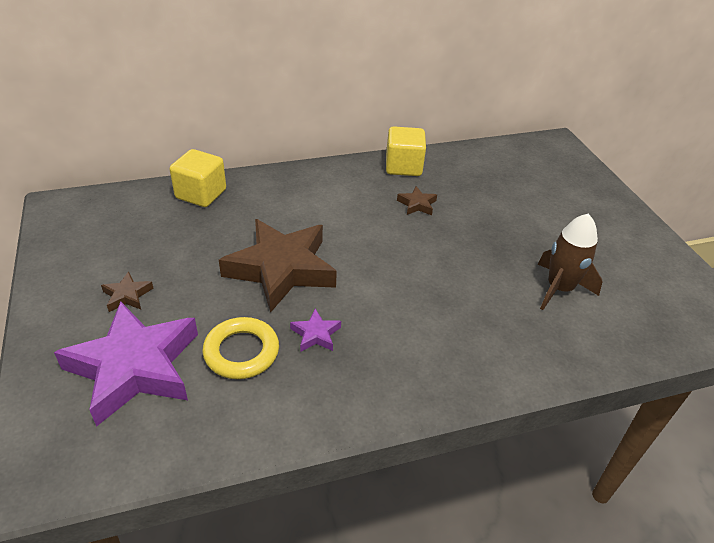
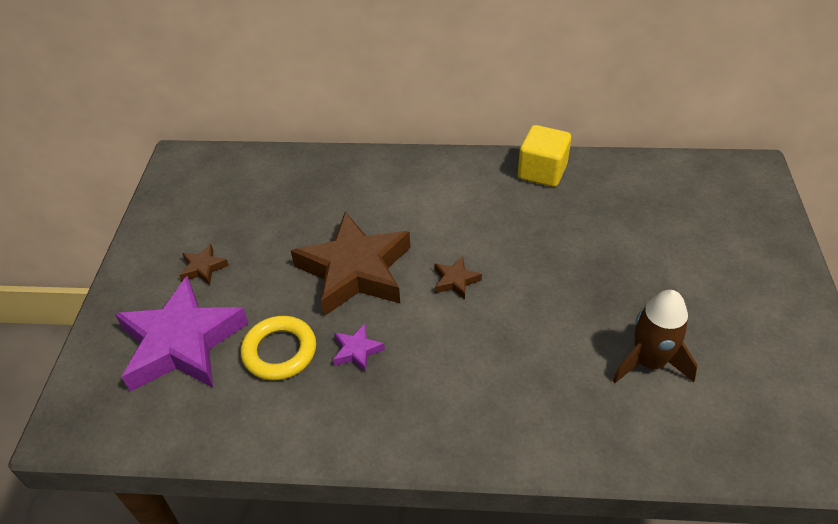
camera: 25 degrees right, 5 degrees up
yellow cube [170,149,226,207] -> none
brown star [397,186,437,215] -> brown star moved to [435,256,482,300]

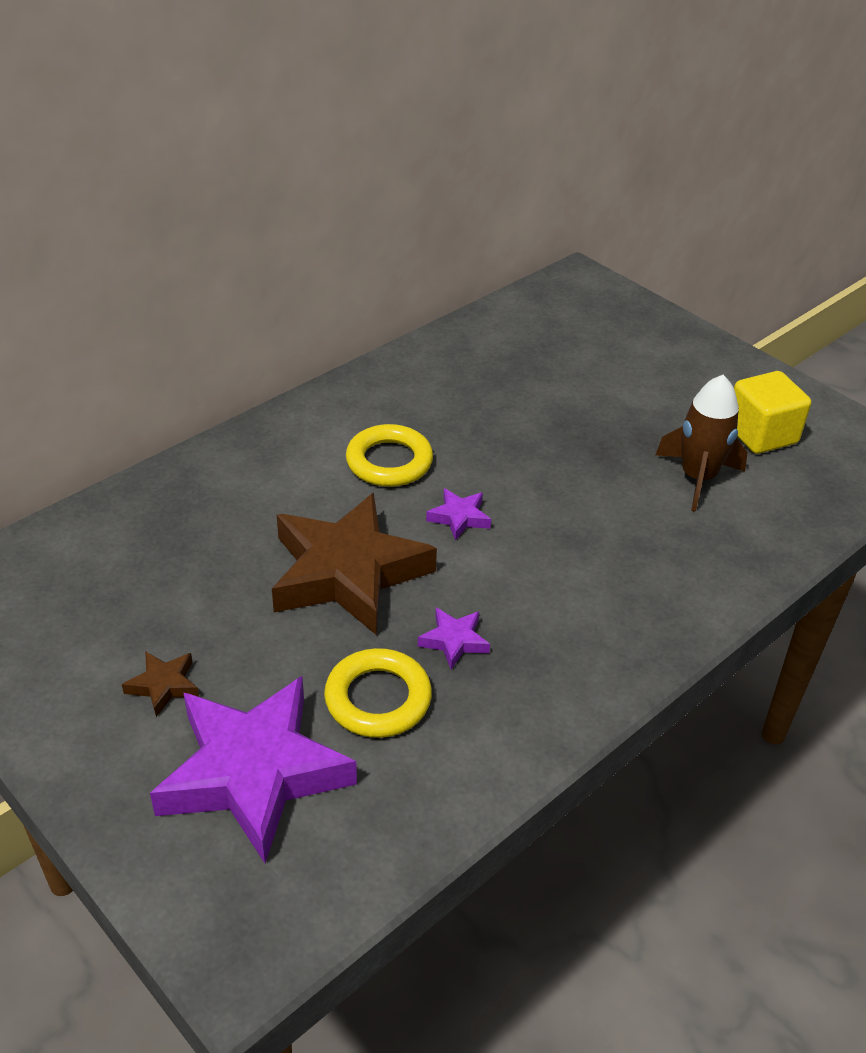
camera: 50 degrees left, 5 degrees down
brown star [435,256,482,300] -> purple star [426,488,491,541]
yellow cube [518,125,571,187] -> yellow cube moved to [734,371,811,454]
none -> yellow ring [346,424,433,487]

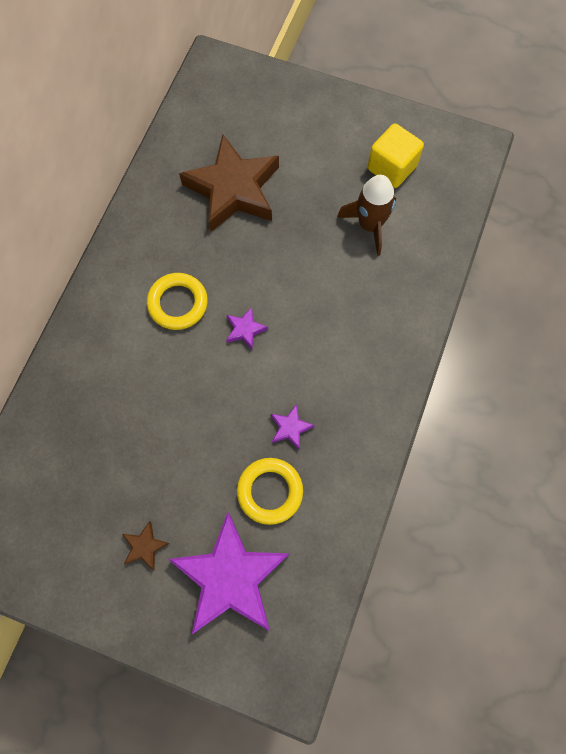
camera: 25 degrees left, 30 degrees up
brown star [272,493,437,635] -> brown star moved to [179,134,279,232]

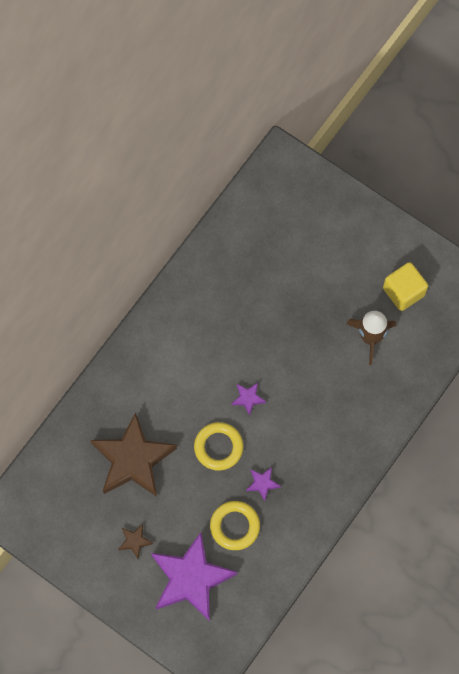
camera: 15 degrees right, 0 degrees up
yellow ring [147,273,208,330] -> yellow ring moved to [194,422,243,470]
brown star [179,134,279,232] -> brown star moved to [90,412,177,497]

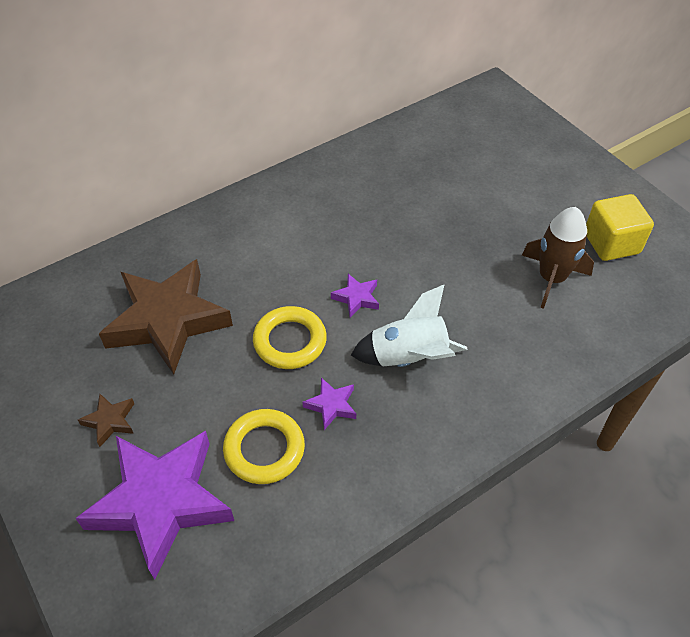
camera: 20 degrees right, 20 degrees down
none -> white rocket [351,284,468,367]

